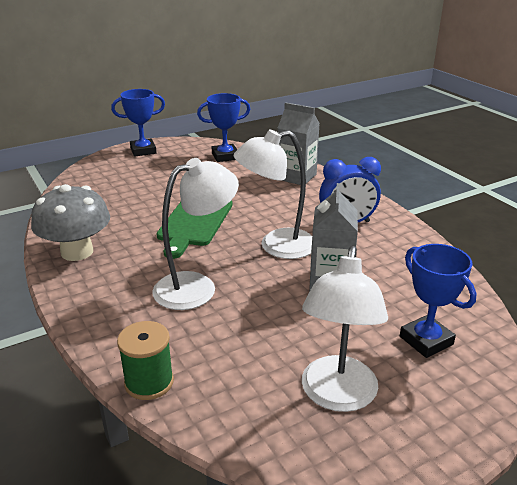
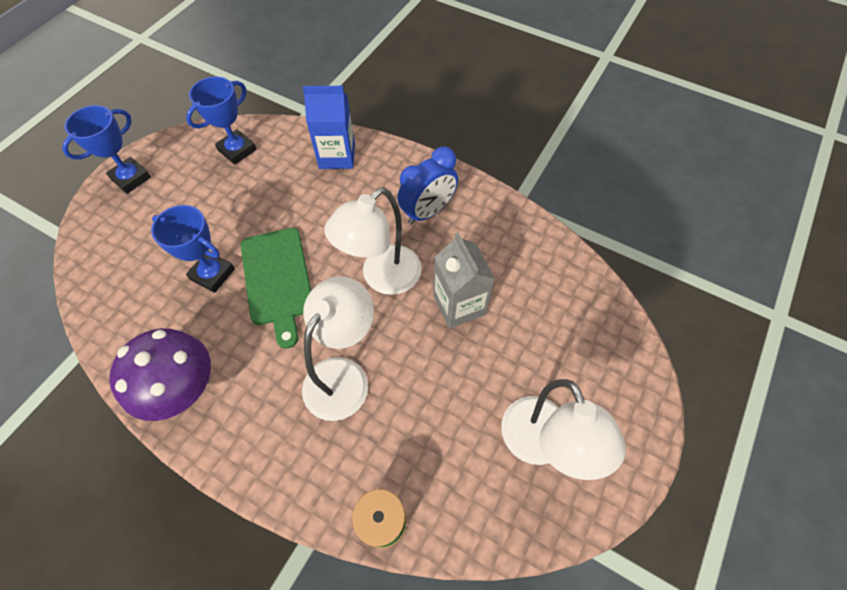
camera: 30 degrees left, 30 degrees up
grey mushroom [31,184,110,261] -> purple mushroom [109,328,211,421]
grey carton [278,102,320,185] -> blue carton [303,86,355,169]
blue trophy [400,244,477,358] -> blue trophy moved to [151,205,235,293]

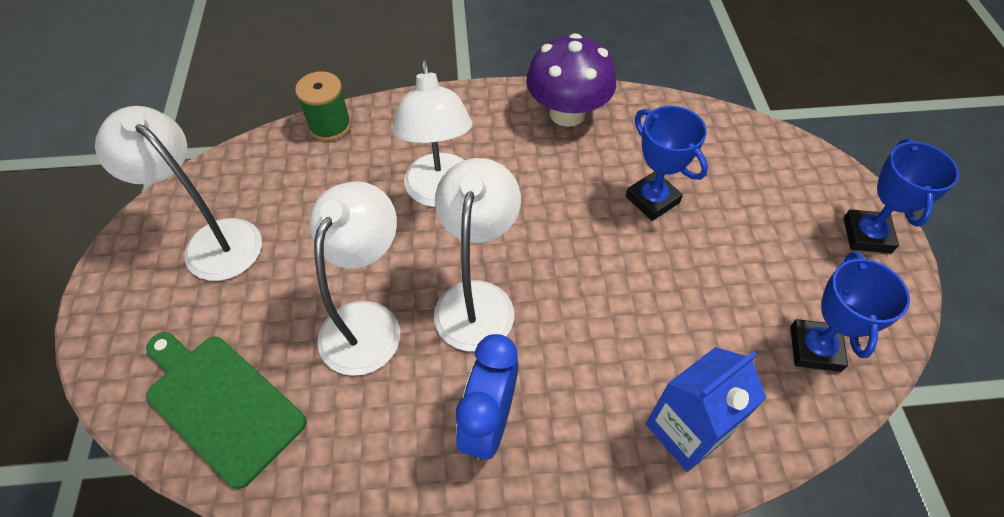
camera: 145 degrees right, 5 degrees down
blue trophy [151,205,235,293] -> blue trophy turned 60 degrees clockwise [626,106,708,221]
green cutting board [241,228,311,349] -> green cutting board moved to [146,332,306,489]
grey carton [433,232,495,329] -> white lamp [310,181,400,376]

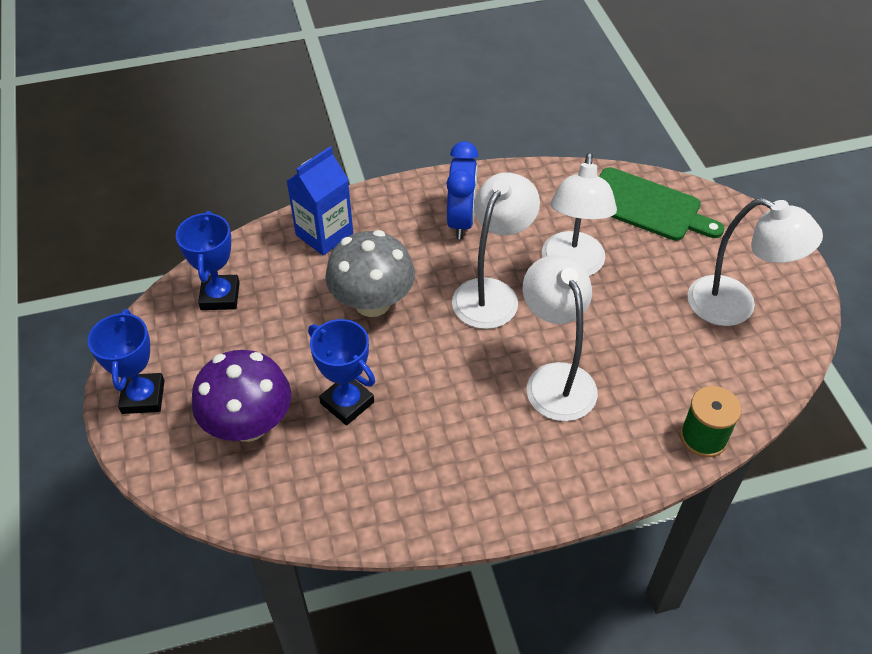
camera: 170 degrees right, 5 degrees down
white lamp [434,158,521,351] -> white lamp turned 150 degrees counterclockwise [452,172,540,329]
purple mushroom [526,33,616,127] -> purple mushroom moved to [192,350,291,442]
none -> grey mushroom [325,230,415,317]

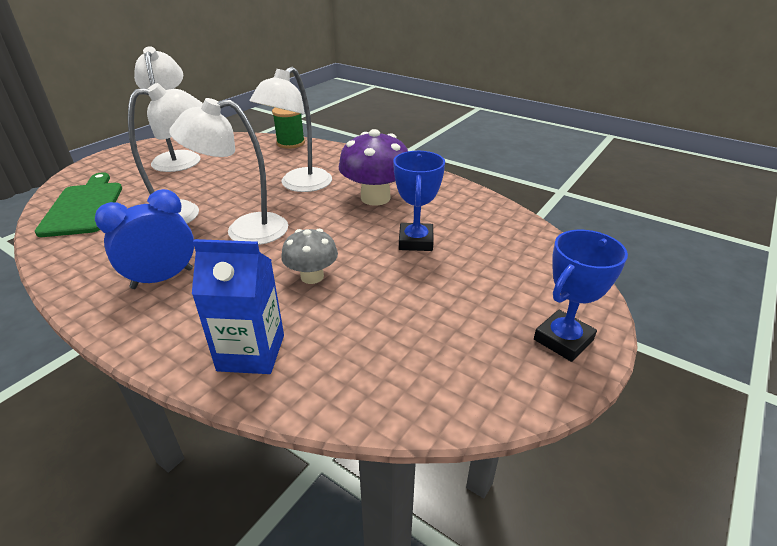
camera: 130 degrees left, 15 degrees down
blue trophy [176,211,240,310] -> none
purple mushroom [192,350,291,442] -> purple mushroom moved to [339,129,408,206]
grey mushroom [325,230,415,317] -> grey mushroom [281,229,338,284], size x0.61

